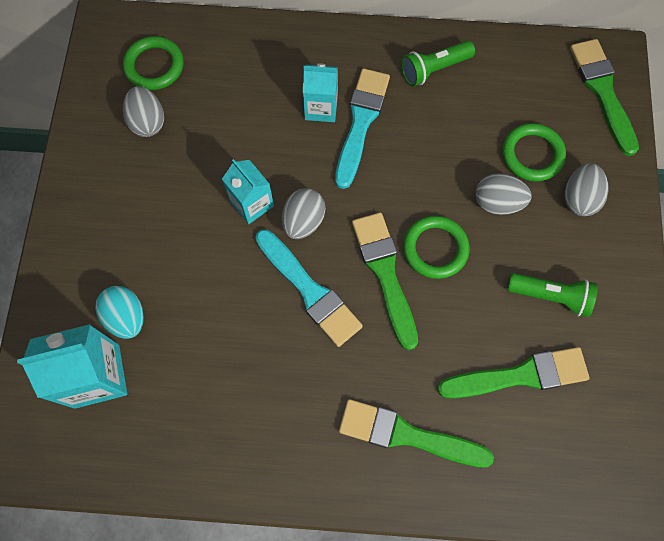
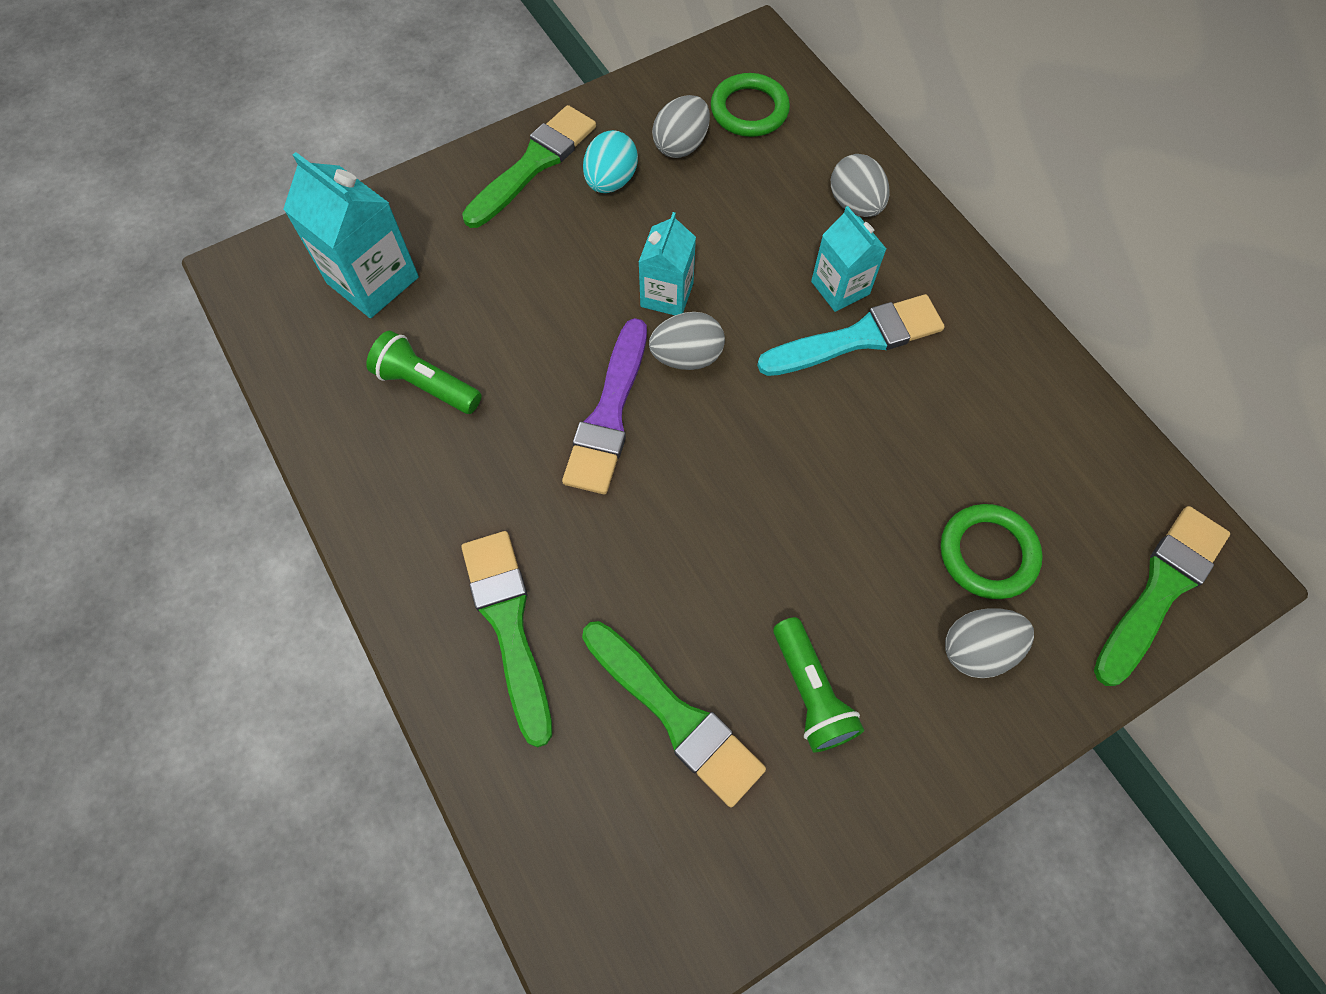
camera: 55 degrees right, 5 degrees down
turquoise egg [95,286,144,339] -> turquoise egg moved to [583,130,638,193]
turquoise brush [255,229,363,347] -> purple brush [562,318,647,494]
green brush [352,212,418,350] -> green brush moved to [462,105,596,228]
green flashlight [401,41,475,87] -> green flashlight moved to [366,331,482,414]
green ring [403,216,469,279] -> none
grey egg [475,173,532,215] -> grey egg moved to [831,154,889,217]

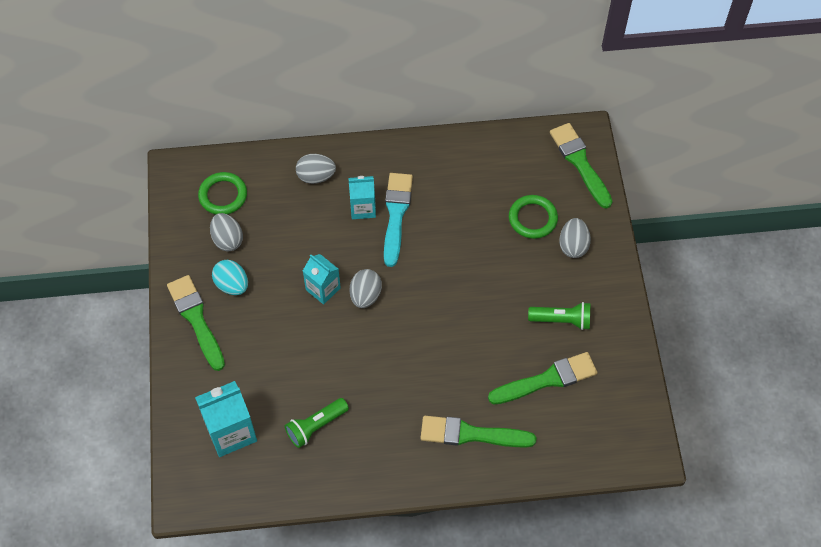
camera: 65 degrees left, 5 degrees down
purple brush [562,318,647,494] -> none

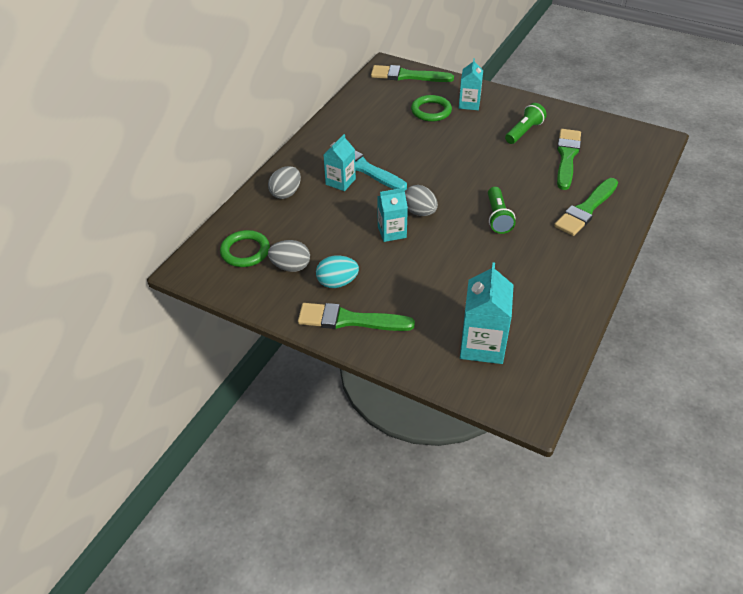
camera: 55 degrees left, 15 degrees down
green flashlight [285,398,349,448] -> green flashlight moved to [488,187,516,234]
grey egg [559,218,591,258] -> turquoise carton [459,58,483,110]

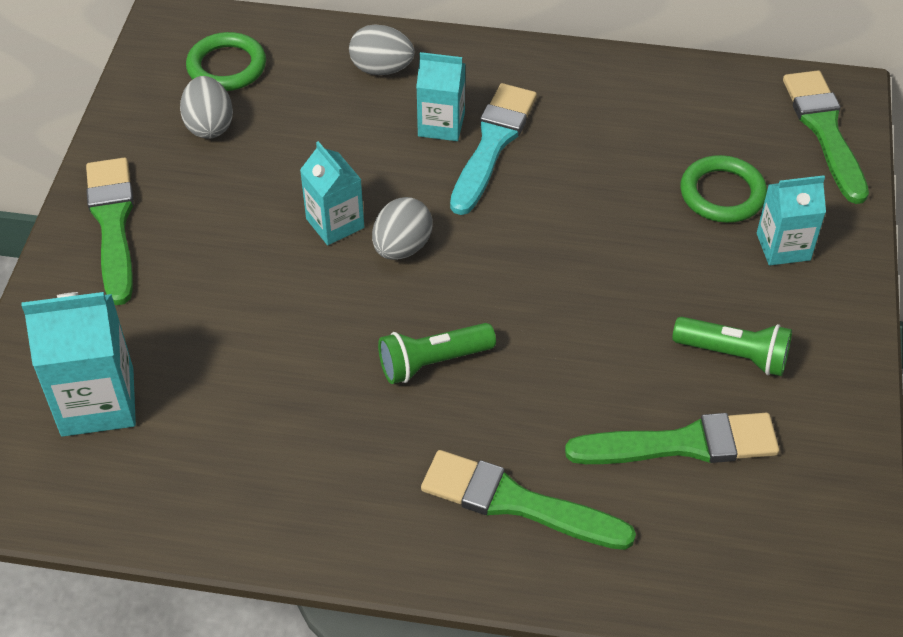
camera: 70 degrees right, 5 degrees up
turquoise egg [316,255,359,288] -> none

